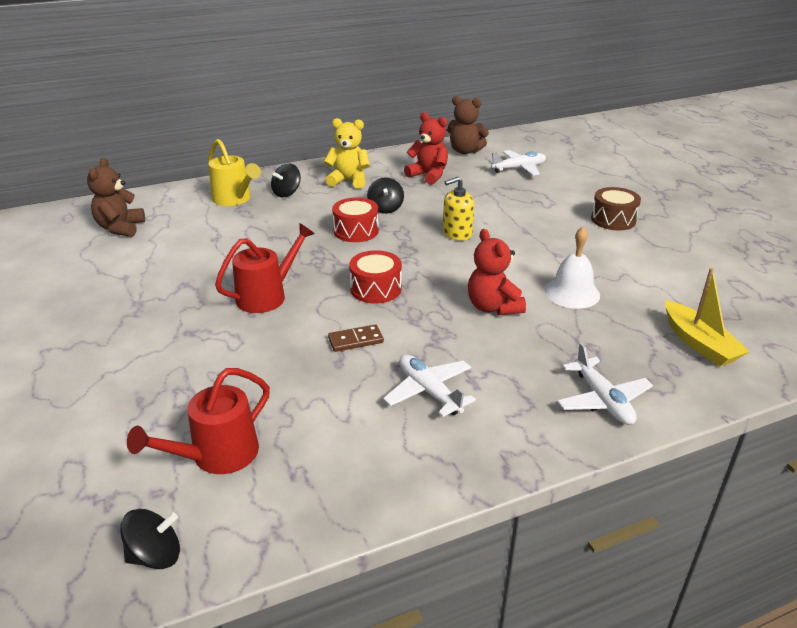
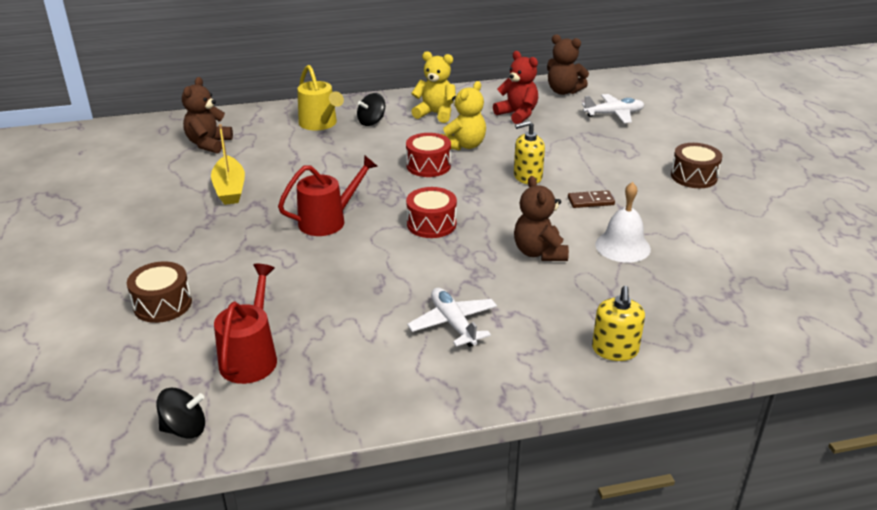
camera: 10 degrees right, 0 degrees up
red watering can [127,368,270,474] -> red watering can turned 135 degrees clockwise [214,264,277,384]
brown domino [328,324,384,352] -> brown domino moved to [568,190,615,208]
black spinning top [367,177,404,214] -> yellow teddy bear [441,81,486,151]
red teddy bear [468,229,526,315] -> brown teddy bear [514,176,569,261]
white plane [557,342,653,425] -> yellow soap dispenser [592,286,645,361]
yellow boat [665,268,750,367] -> yellow boat moved to [211,124,245,205]
none -> brown drum [127,261,192,323]

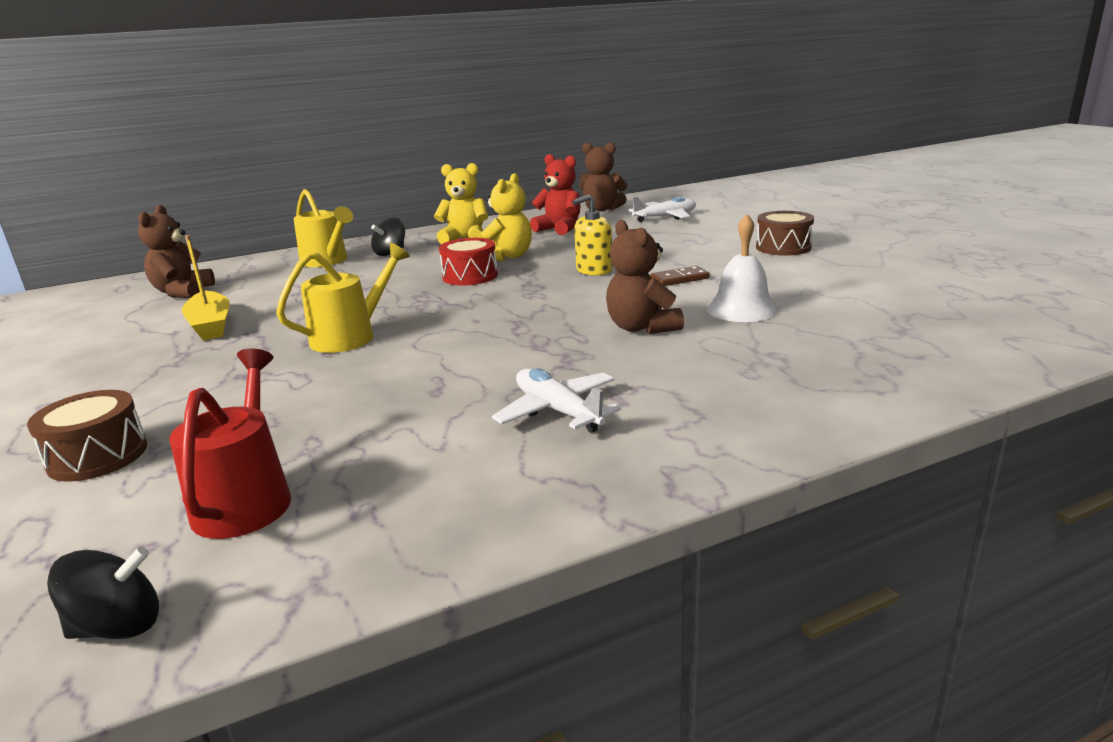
camera: 10 degrees left, 10 degrees down
red watering can [278,155,378,236] -> yellow watering can [276,243,410,353]
red drum [406,187,457,238] -> none
yellow soap dispenser [592,286,645,361] -> none

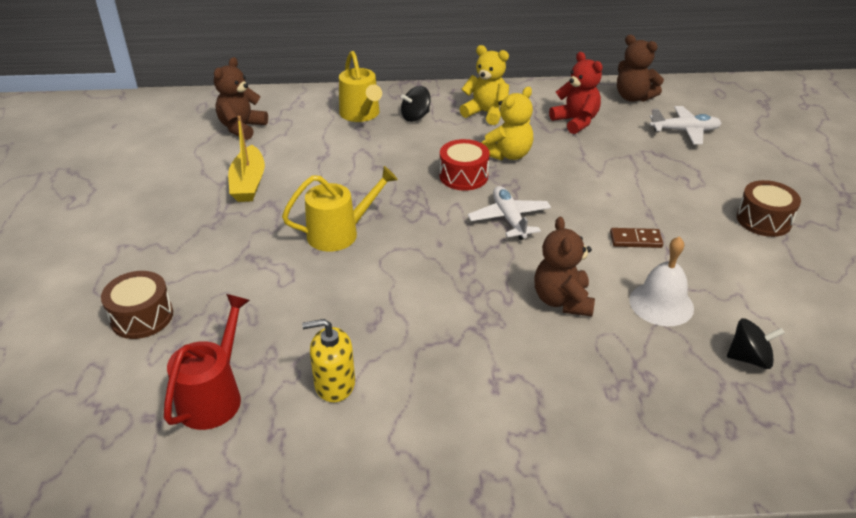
camera: 20 degrees right, 15 degrees up
black spinning top [47,547,159,639] -> black spinning top moved to [727,318,785,369]
white plane [492,368,621,433] -> white plane moved to [468,186,551,240]
yellow soap dispenser [572,195,613,276] -> yellow soap dispenser moved to [302,319,355,402]

